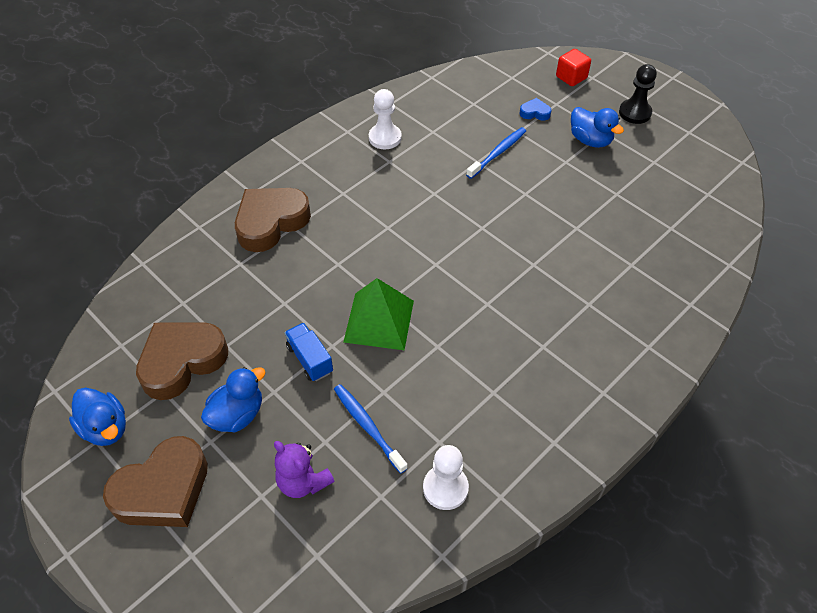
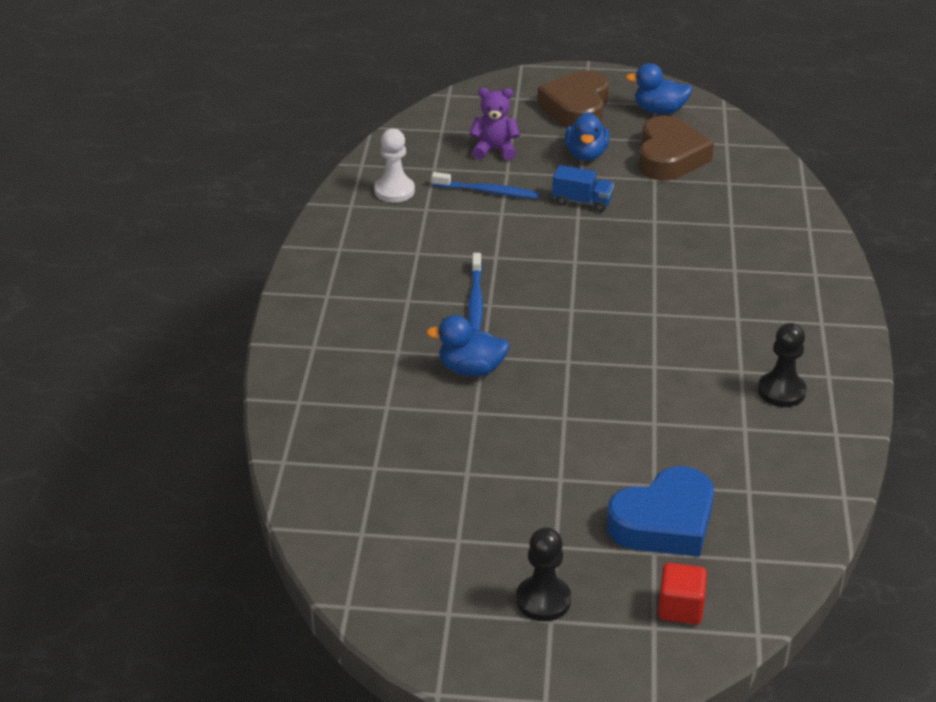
camera: 140 degrees right, 15 degrees down
brown heart [235,188,311,252] -> none
green pyramid [343,278,414,350] -> none
white pawn [369,89,402,149] -> black pawn [758,323,807,407]
blue toothbrush [466,127,526,179] -> blue toothbrush moved to [468,253,483,331]
blue heart [520,98,552,121] -> blue heart [607,466,714,557], size x2.32
blue duck [571,107,624,148] -> blue duck moved to [426,315,509,376]

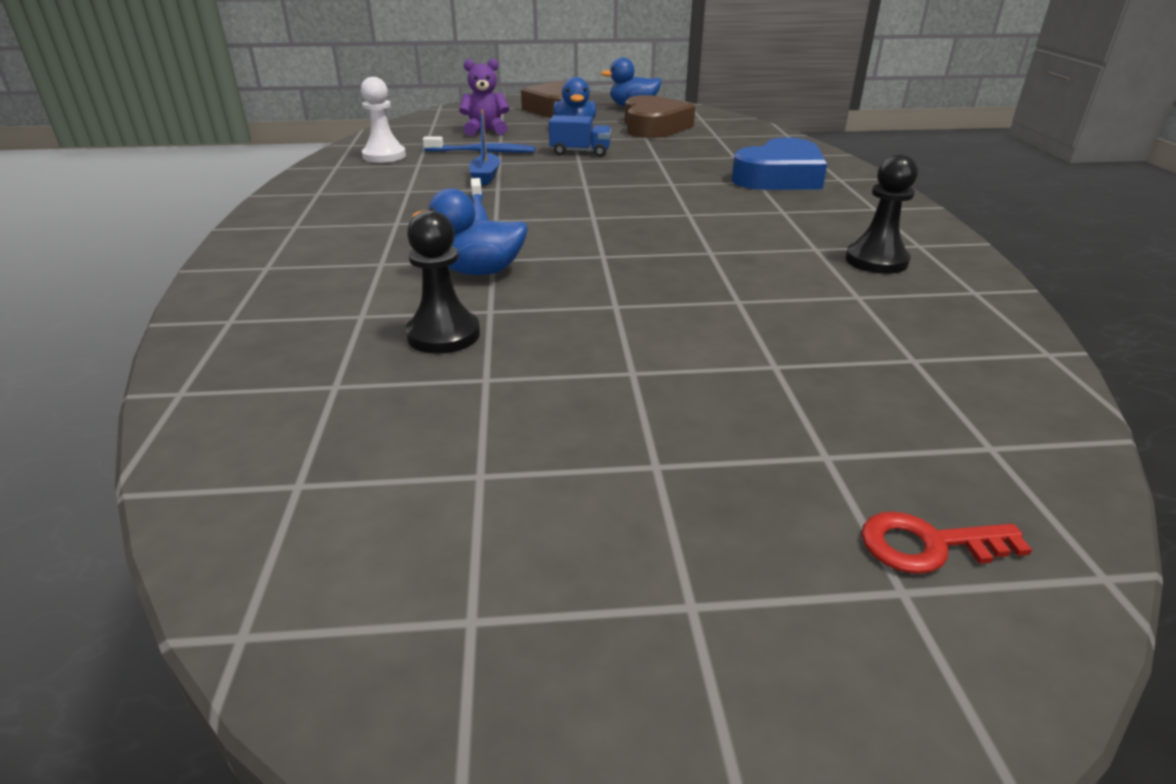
camera: 10 degrees left, 5 degrees down
black pawn [516,527,571,621] -> black pawn moved to [405,210,480,354]
blue heart [607,466,714,557] -> blue heart moved to [731,138,827,190]
red cube [658,563,707,624] -> red key [861,511,1032,574]
none -> blue boat [469,110,500,185]

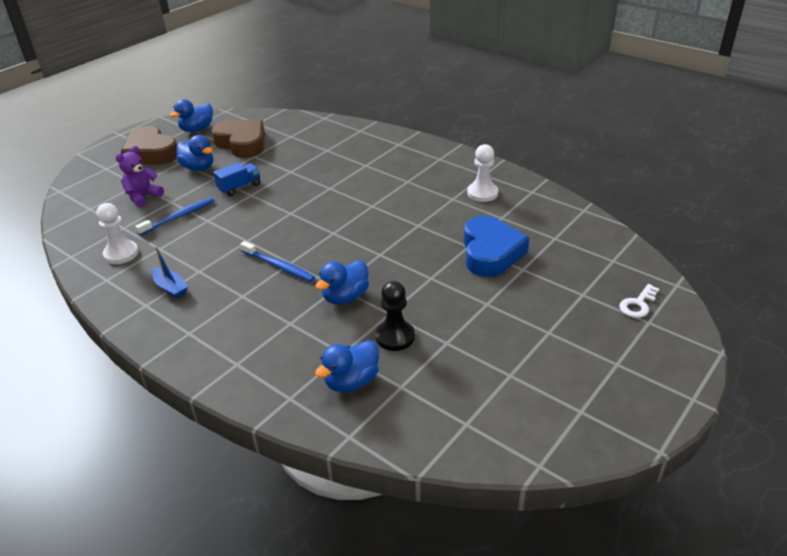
camera: 45 degrees left, 5 degrees up
blue boat [469,110,500,185] -> blue boat moved to [152,246,188,299]
blue heart [731,138,827,190] -> blue heart moved to [464,216,529,277]
black pawn [845,154,918,274] -> white pawn [467,144,498,202]
red key [861,511,1032,574] -> white key [619,284,659,318]
none -> blue duck [315,340,379,392]

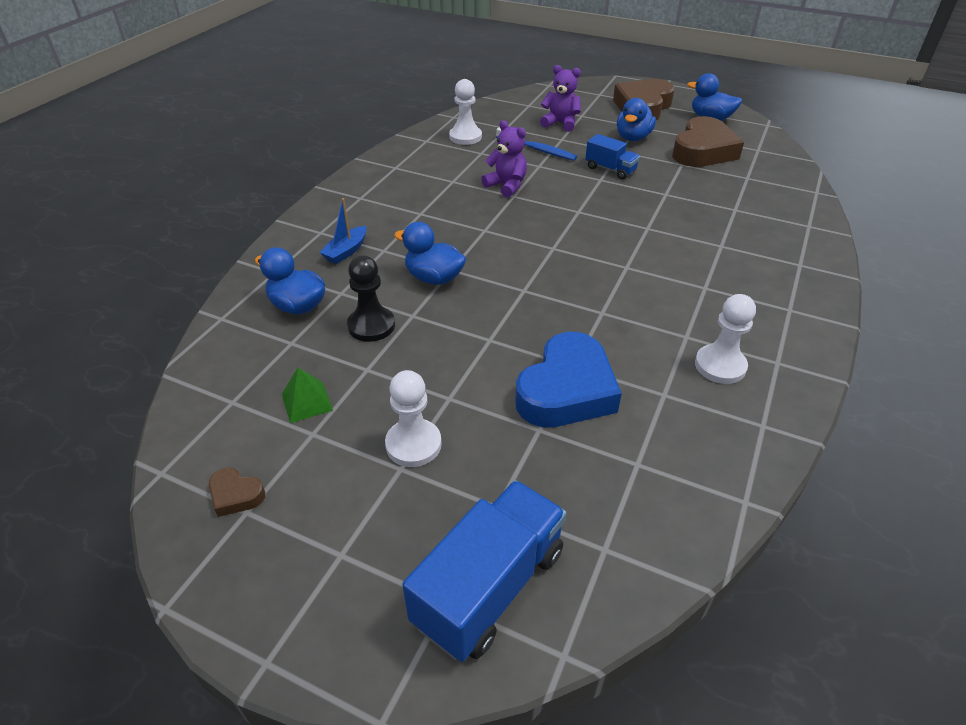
camera: 75 degrees right, 5 degrees up
blue boat [152,246,188,299] -> blue boat moved to [319,198,367,264]
blue toothbrush [240,241,315,282] -> none
blue heart [464,216,529,277] -> blue heart turned 45 degrees counterclockwise [515,332,622,427]
white key [619,284,659,318] -> blue truck [402,480,567,662]
none -> brown heart [209,467,265,517]
none -> green pyramid [282,368,333,423]
none -> white pawn [385,370,442,467]
none -> purple teddy bear [481,120,527,197]

